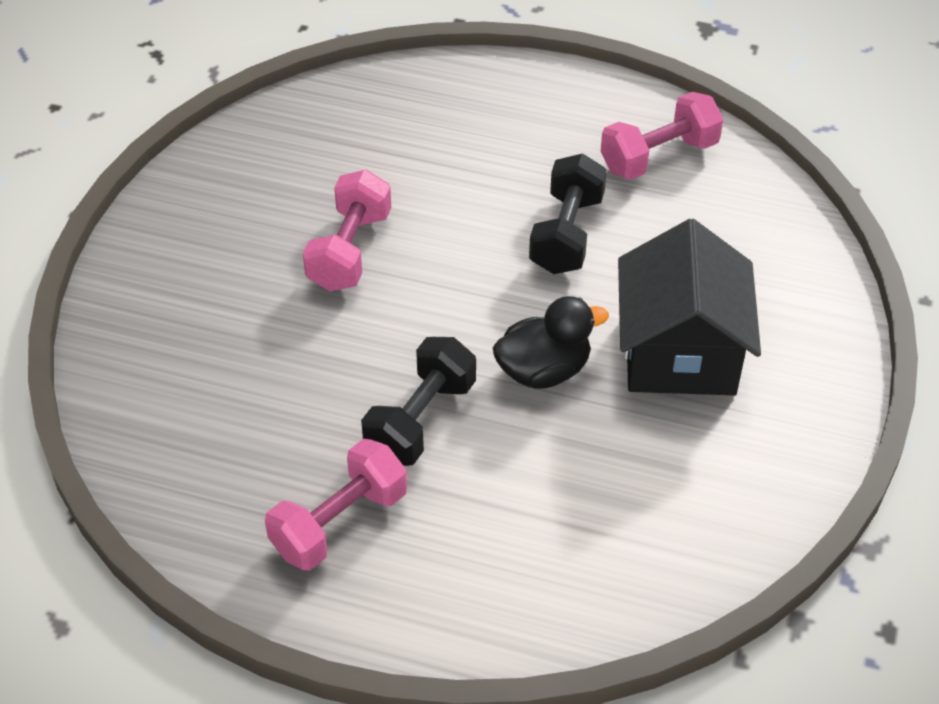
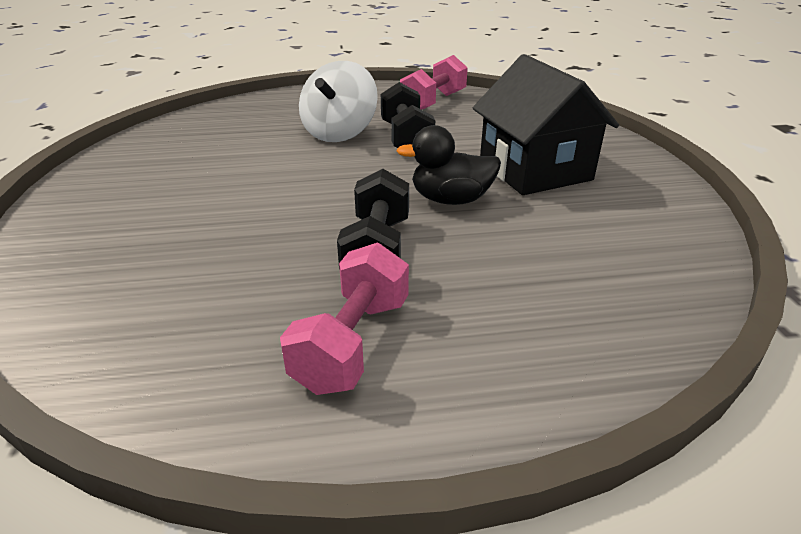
camera: 25 degrees left, 15 degrees down
pink dumbbell [303,170,391,291] -> none
black duck [493,296,609,389] -> black duck turned 135 degrees counterclockwise [396,125,501,205]
none -> white spinning top [299,61,378,142]

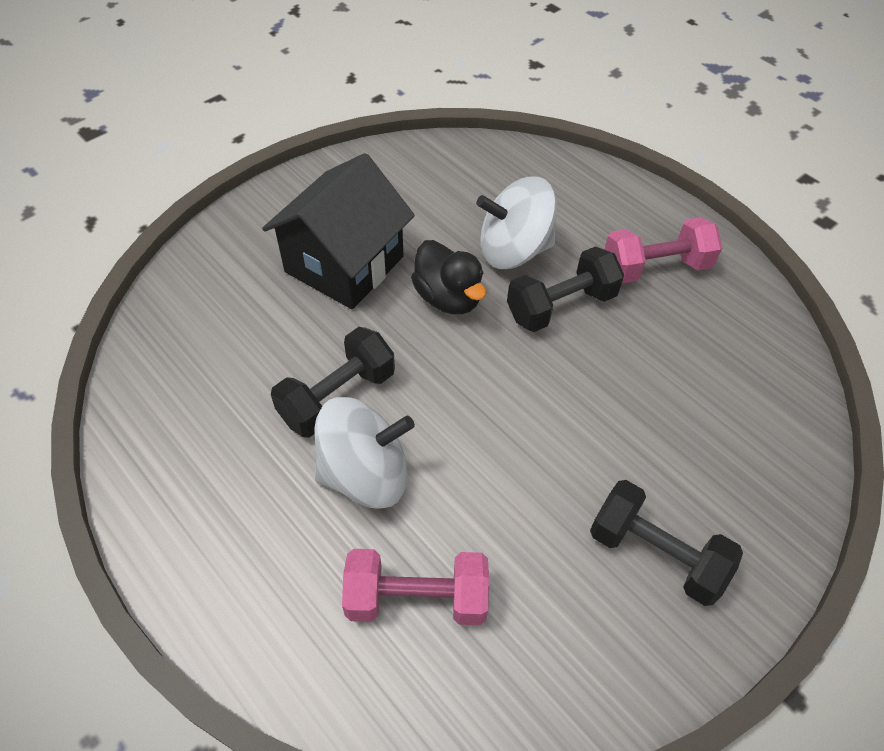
camera: 125 degrees left, 20 degrees up
pink dumbbell [400,55,468,110] -> pink dumbbell moved to [342,549,489,625]
none -> white spinning top [476,176,557,269]
none -> black dumbbell [590,480,743,606]

